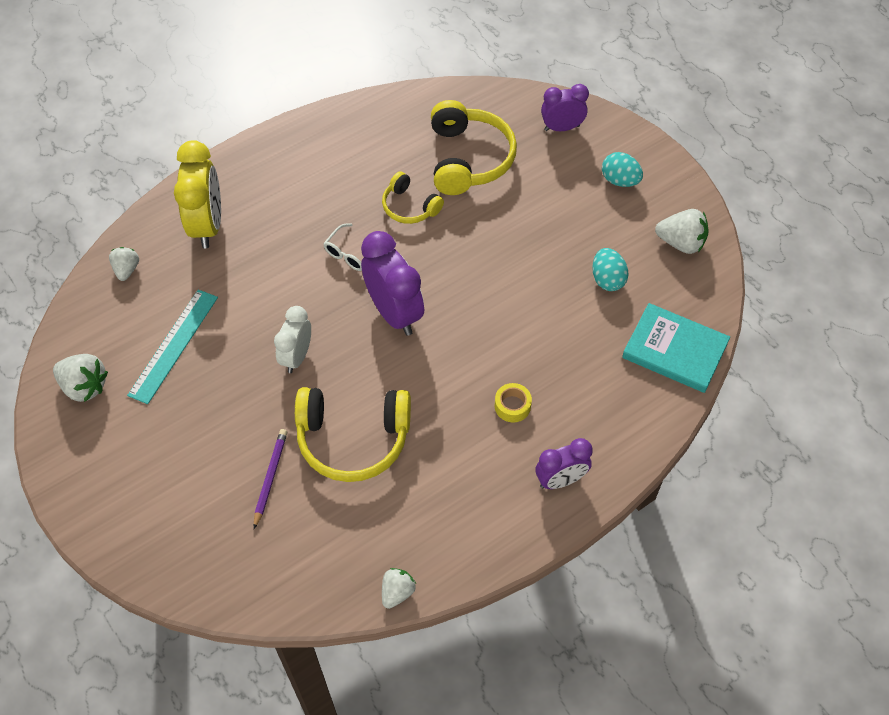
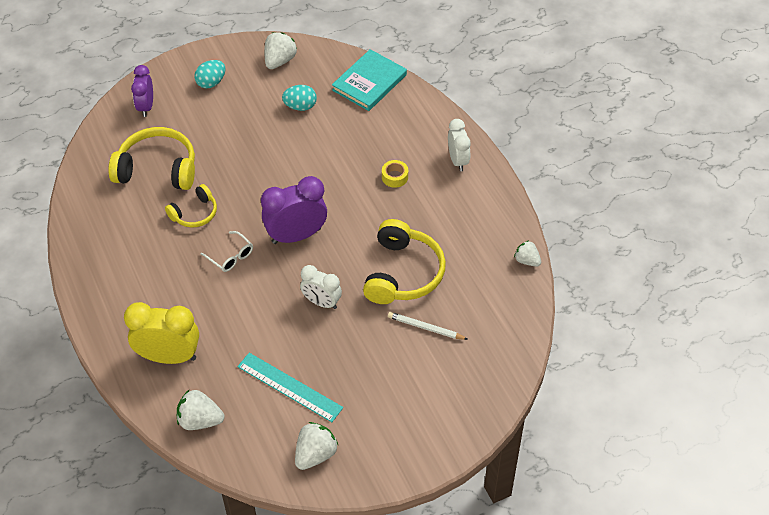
camera: 80 degrees left, 5 degrees down
white strawberry [109,247,139,281] -> white strawberry [177,390,224,430], size x1.55
purple pencil [254,429,288,529] -> white pencil [388,312,468,340]
purple clock [535,438,593,489] -> white clock [448,119,471,171]

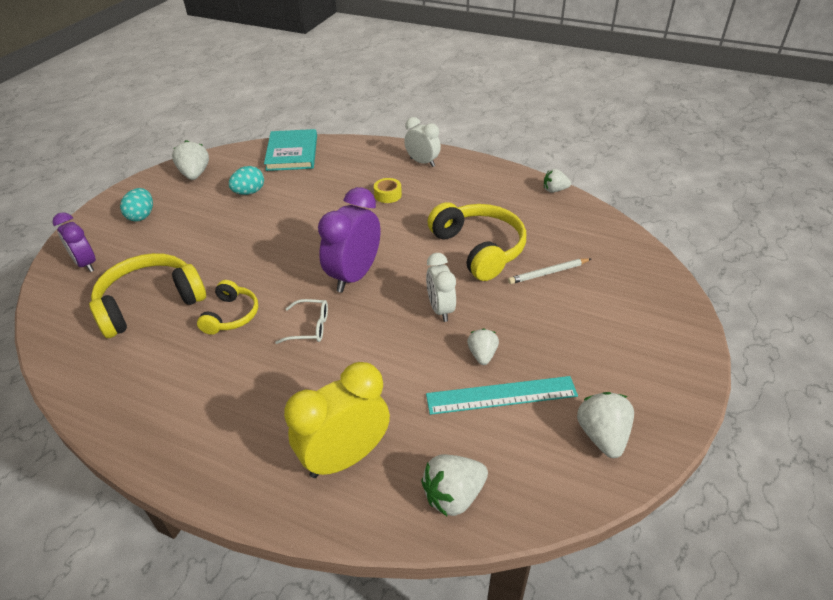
camera: 40 degrees left, 10 degrees down
white clock [300,265,342,309] -> white clock turned 90 degrees clockwise [426,253,456,322]
none -> white strawberry [467,328,499,365]

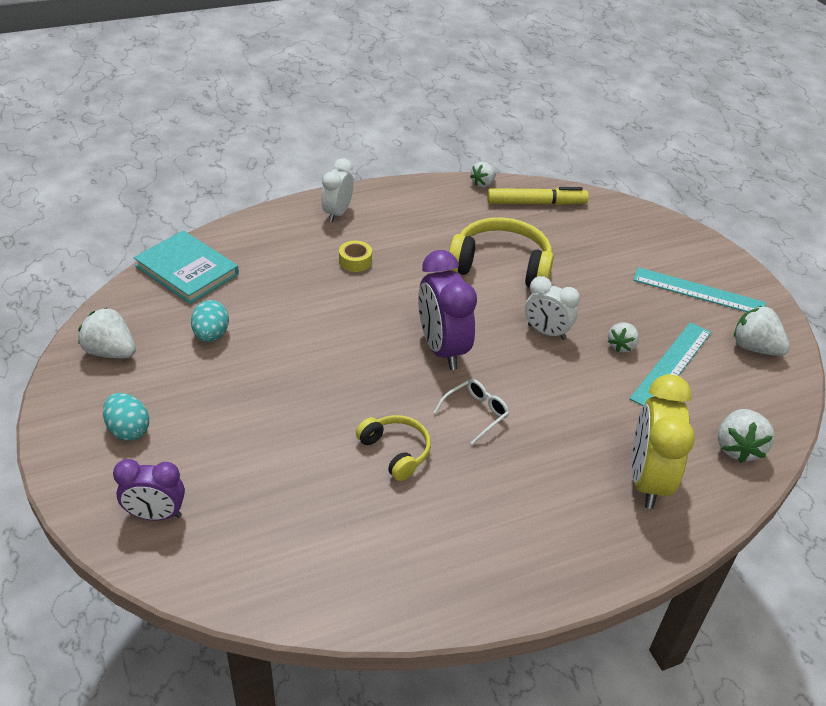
camera: 50 degrees left, 0 degrees up
yellow headphones [89,253,206,338] -> none
white clock [404,117,441,167] -> white clock turned 60 degrees counterclockwise [321,158,353,222]
white strawberry [467,328,499,365] -> white strawberry turned 105 degrees counterclockwise [608,322,639,352]
white pencil [508,258,591,284] -> none
none -> yellow marker [487,187,589,205]
none -> turquoise ruler [633,267,766,312]

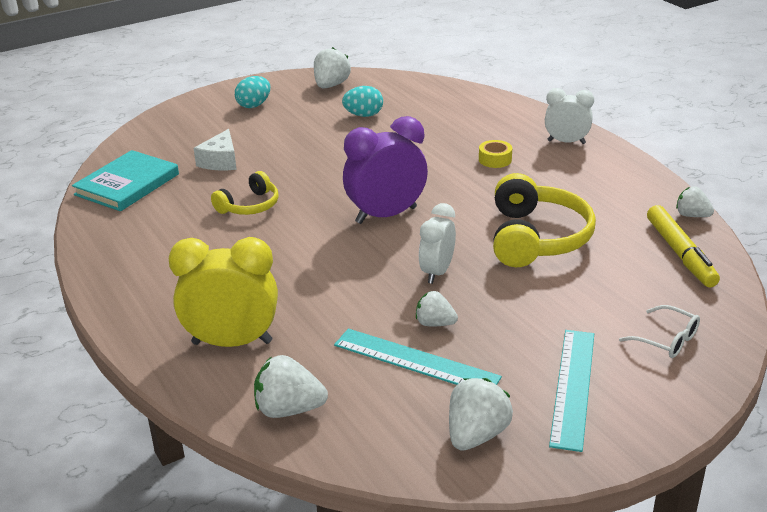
camera: 85 degrees right, 10 degrees down
purple clock [113,459,185,520] -> none
turquoise book [134,231,239,304] -> turquoise book moved to [72,150,179,211]
white glasses [433,379,509,445] -> white glasses moved to [619,305,700,358]
none -> white cheese [194,129,237,170]

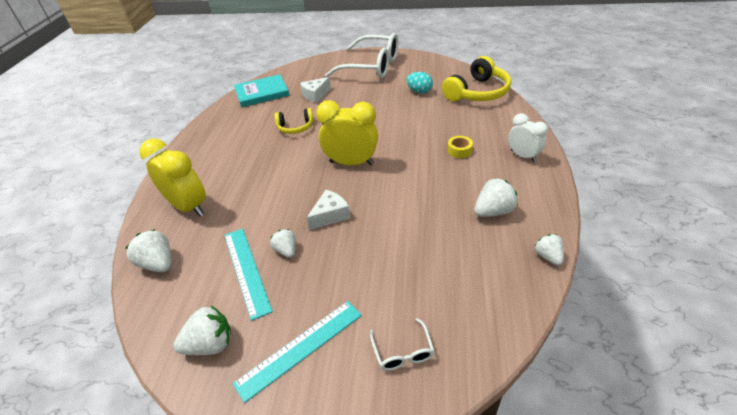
camera: 40 degrees right, 10 degrees up
turquoise egg [235,76,271,108] -> white glasses [325,33,398,79]
white strawberry [314,47,351,88] -> white strawberry moved to [474,178,518,217]
purple clock [343,116,428,224] -> yellow clock [316,100,378,165]
white clock [419,203,456,284] -> white cheese [307,190,350,230]
yellow headphones [493,173,596,267] -> yellow headphones moved to [442,56,511,102]
yellow marker [647,205,720,287] -> none

